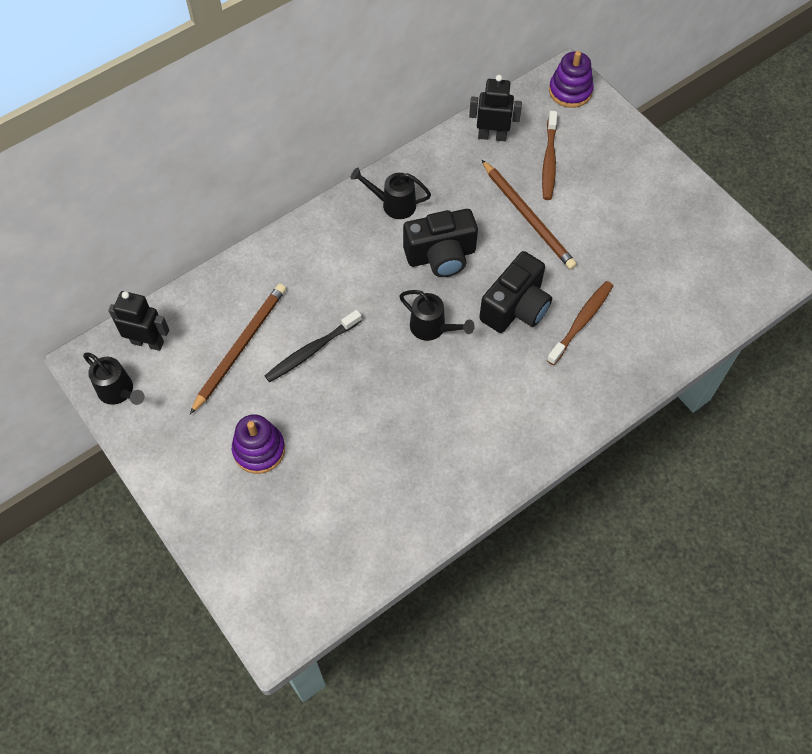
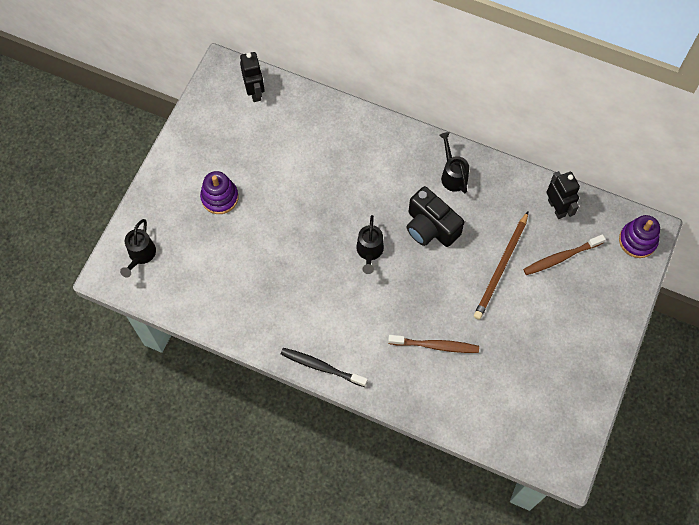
camera: 60 degrees right, 5 degrees up
black watering can [83,352,145,405] -> black watering can moved to [120,219,156,277]
brown pencil [190,284,286,414] -> none
black toothbrush [265,310,362,382] -> black toothbrush moved to [281,348,368,387]
black camera [479,251,552,333] -> none

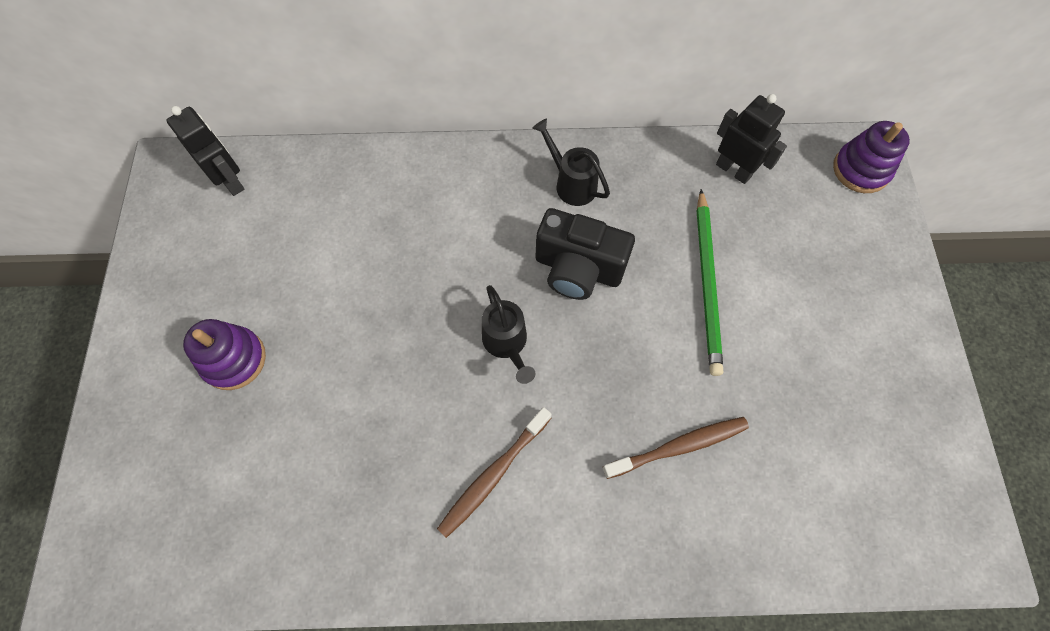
camera: 25 degrees left, 0 degrees up
black watering can [120,219,156,277] -> none
black toothbrush [281,348,368,387] -> none
brown pencil [474,212,528,320] -> green pencil [697,189,723,376]
brown toothbrush [523,234,606,275] -> brown toothbrush moved to [437,407,552,538]

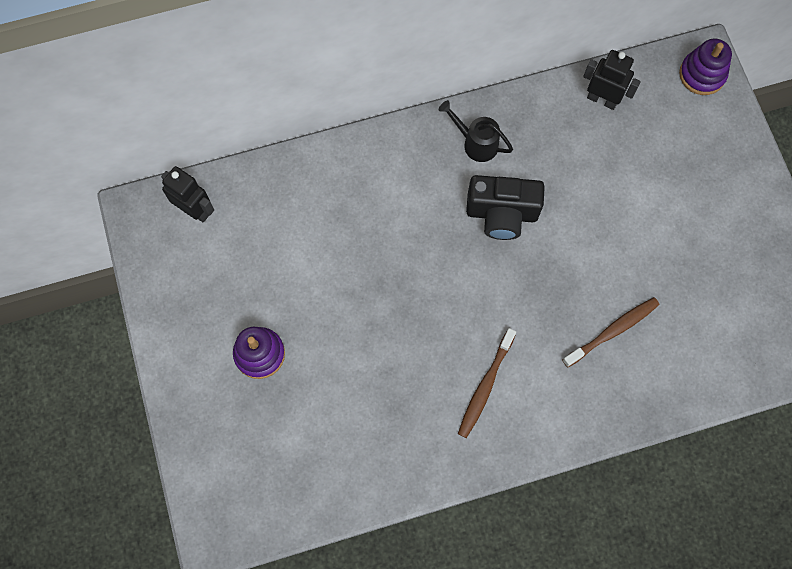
camera: 15 degrees left, 5 degrees up
black watering can [482,285,535,384] -> none
green pencil [697,189,723,376] -> none

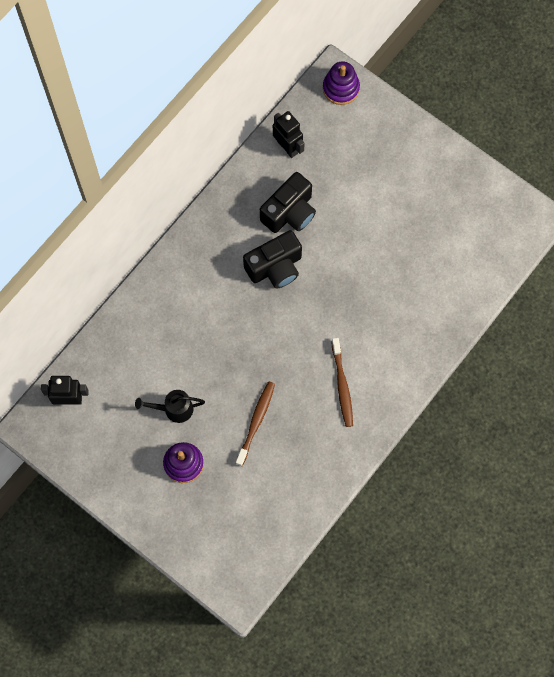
camera: 35 degrees left, 0 degrees up
black watering can [439,100,513,162] -> black watering can moved to [135,390,205,423]
brown toothbrush [562,297,660,367] -> brown toothbrush moved to [236,381,275,466]
black robot [583,50,641,110] -> black robot turned 60 degrees clockwise [273,111,305,158]
none -> black camera [260,172,316,233]

